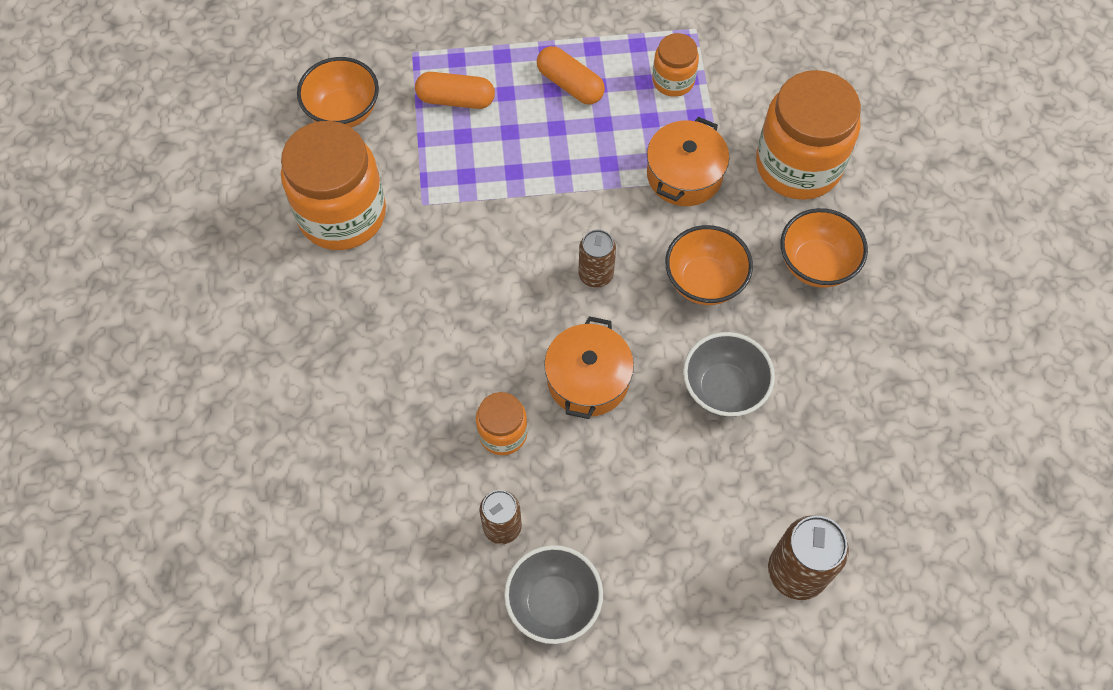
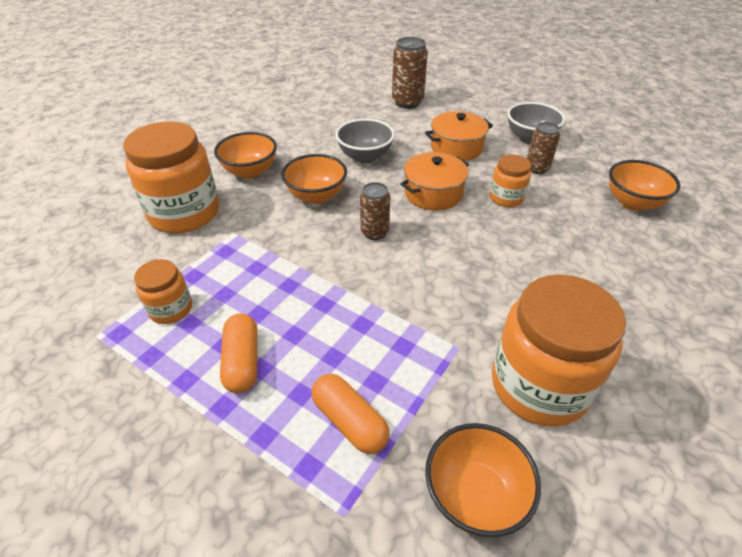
camera: 140 degrees left, 20 degrees down
orange pot [647,117,729,206] -> orange pot moved to [425,111,493,161]
none -> orange bowl [609,160,680,211]

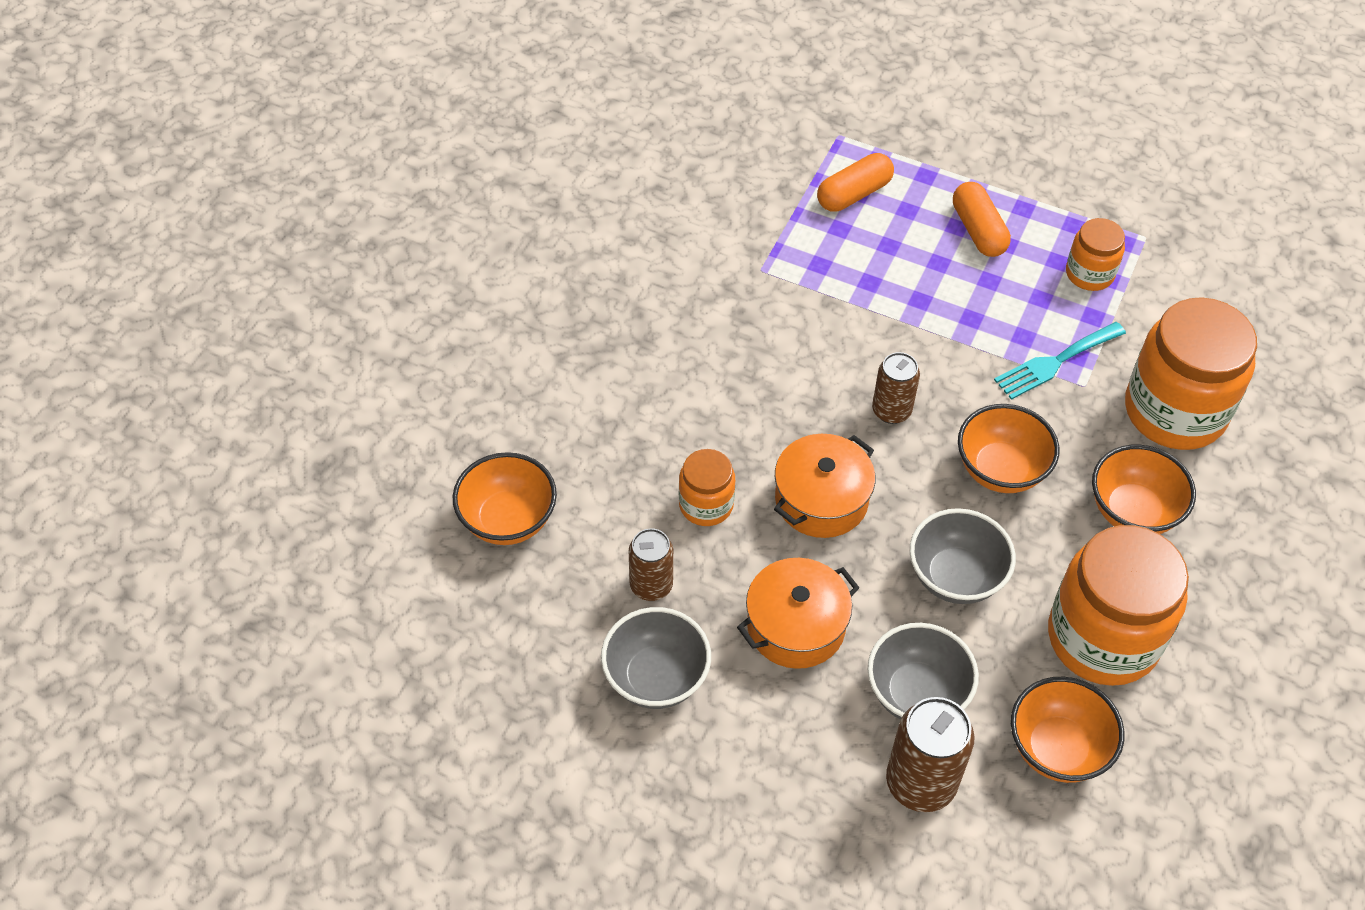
camera: 170 degrees right, 10 degrees up
orange capsule [311,374,390,454] -> orange capsule turned 75 degrees counterclockwise [817,153,894,212]
orange bowl [425,423,541,537] -> orange bowl moved to [1011,677,1125,783]
orange jar [492,274,626,427] -> orange jar moved to [1048,525,1189,686]
none -> grey bowl [868,623,979,720]
none -> turquoise fork [994,322,1126,400]

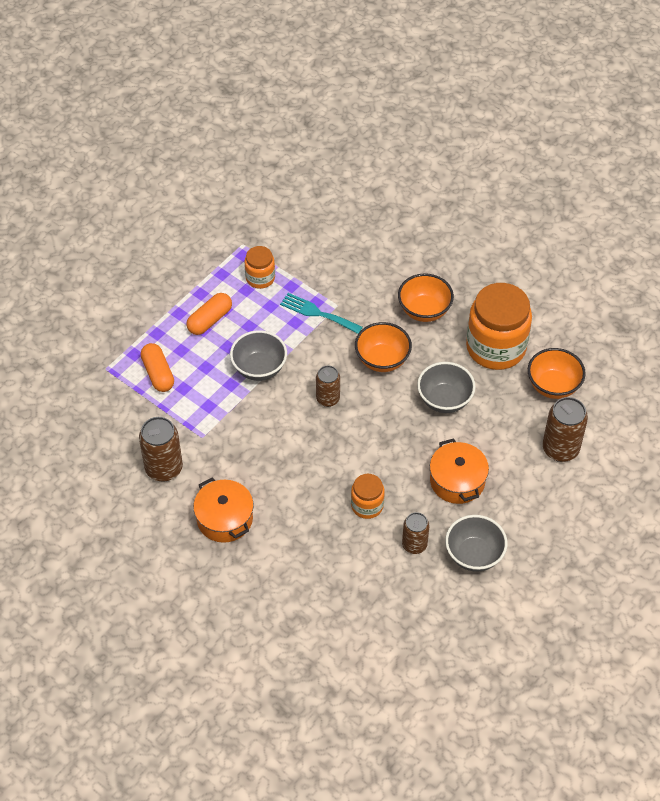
camera: 75 degrees left, 0 degrees up
orange bowl [453,452,557,545] -> none
orange pot [774,434,875,538] -> orange pot moved to [193,478,254,543]
grey bowl [868,623,979,720] -> grey bowl moved to [230,330,287,381]
orange capsule [953,182,1011,257] -> orange capsule turned 45 degrees counterclockwise [187,293,232,335]
turquoise fork [994,322,1126,400] -> turquoise fork turned 135 degrees clockwise [280,293,363,334]
orange jar [1125,297,1257,450] -> none
none -> brown can [139,417,183,482]

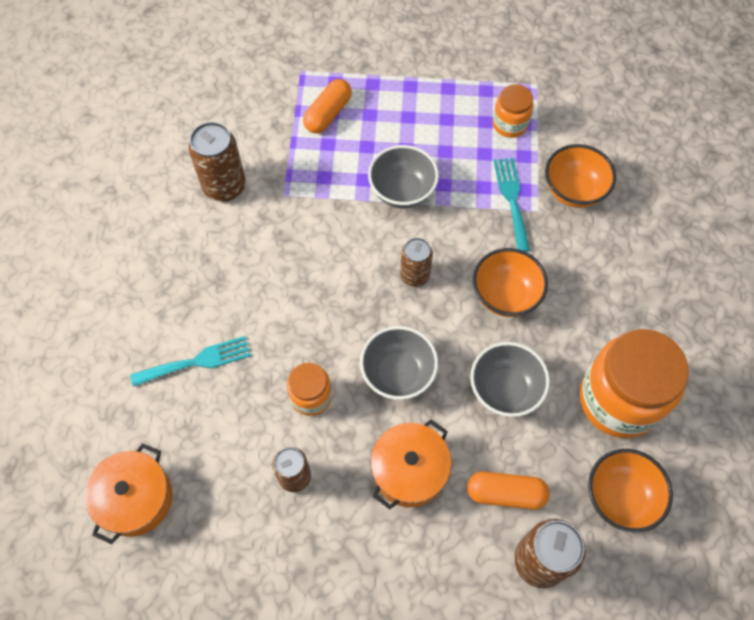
camera: 55 degrees right, 10 degrees up
orange capsule [187,293,232,335] -> orange capsule moved to [467,471,550,509]
orange pot [193,478,254,543] -> orange pot moved to [84,443,172,544]
orange bowl [398,274,454,322] -> orange bowl moved to [545,144,616,208]
grey bowl [445,515,508,572] -> grey bowl moved to [360,326,438,400]
none -> turquoise fork [130,336,251,387]

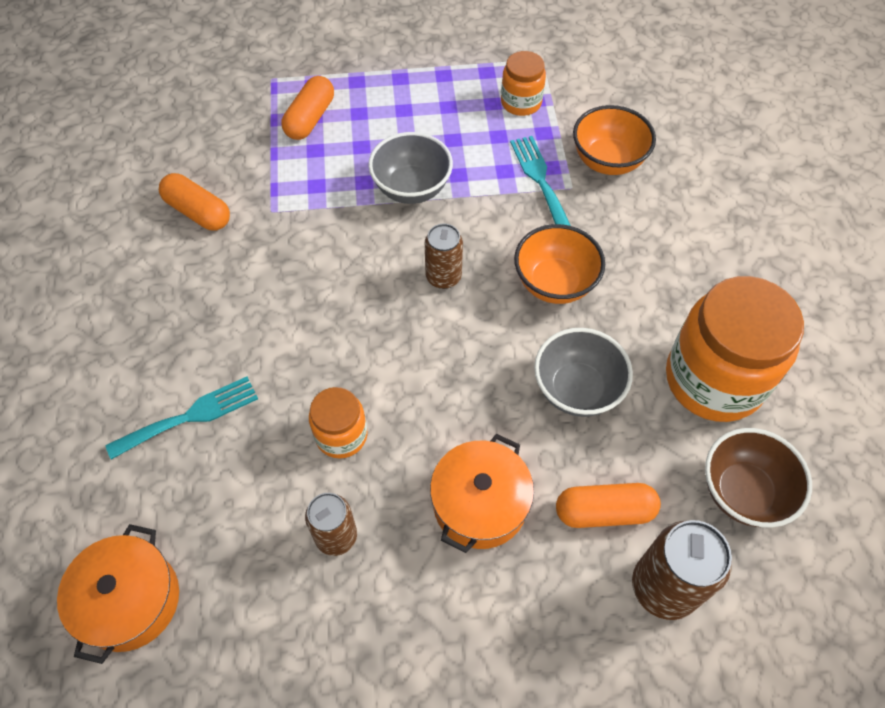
camera: 10 degrees left, 5 degrees down
brown can [189,122,246,202] -> orange capsule [159,173,230,230]
grey bowl [360,326,438,400] -> none
orange bowl [588,449,673,532] -> brown bowl [705,428,812,528]

